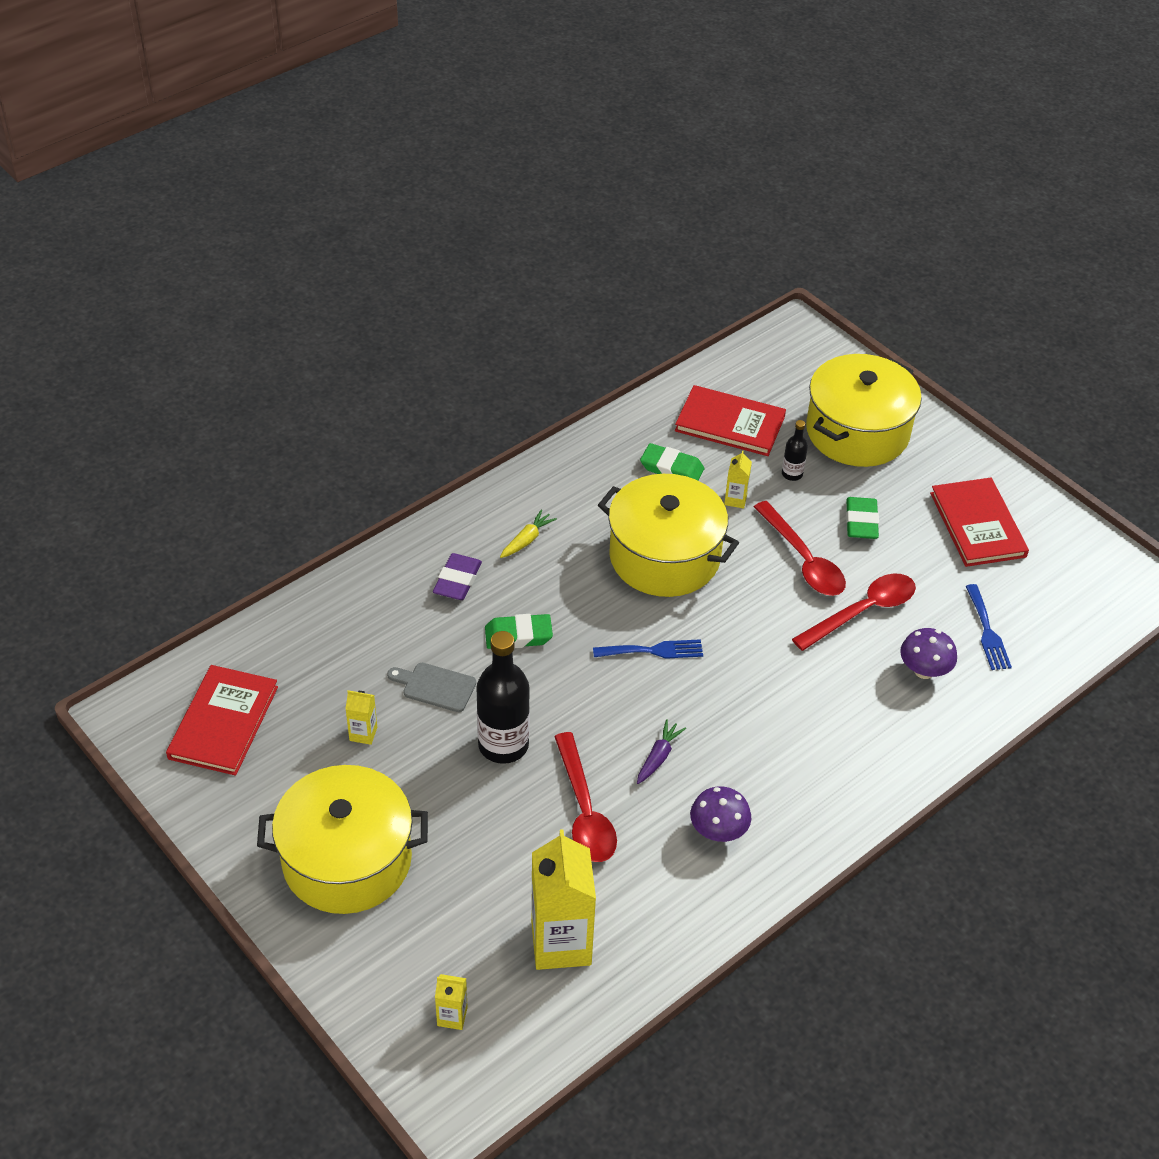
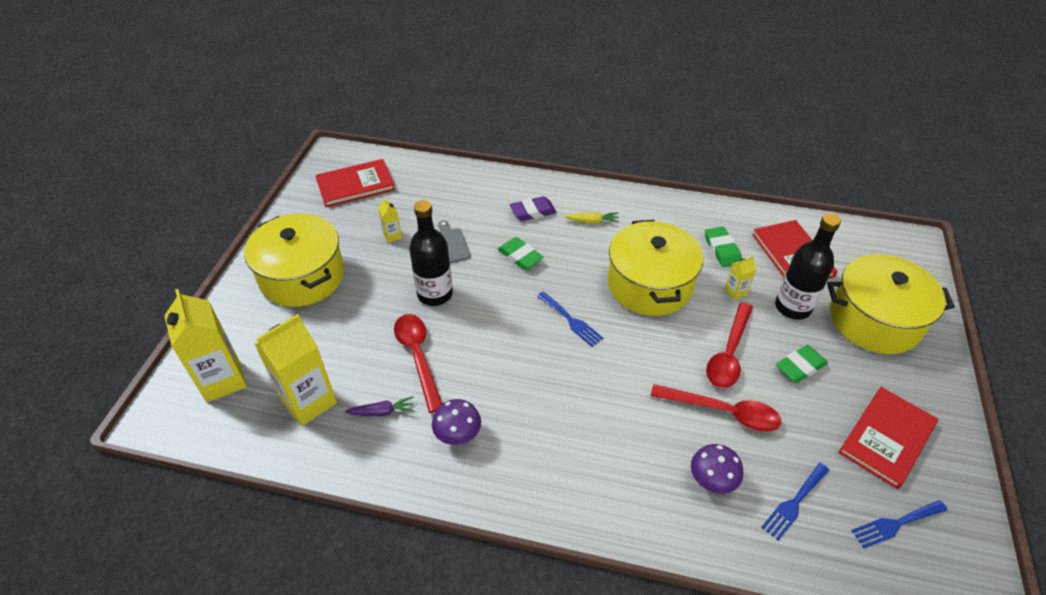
camera: 55 degrees right, 0 degrees up
yellow carton [435,974,468,1030] -> yellow carton [164,289,247,402], size x2.22
red spoon [554,732,617,862] -> red spoon turned 120 degrees clockwise [394,314,442,413]
purple carrot [637,719,686,784] -> purple carrot moved to [345,396,414,416]
black bottle [782,420,808,481] -> black bottle [775,213,841,320], size x2.06
none -> blue fork [851,500,948,548]

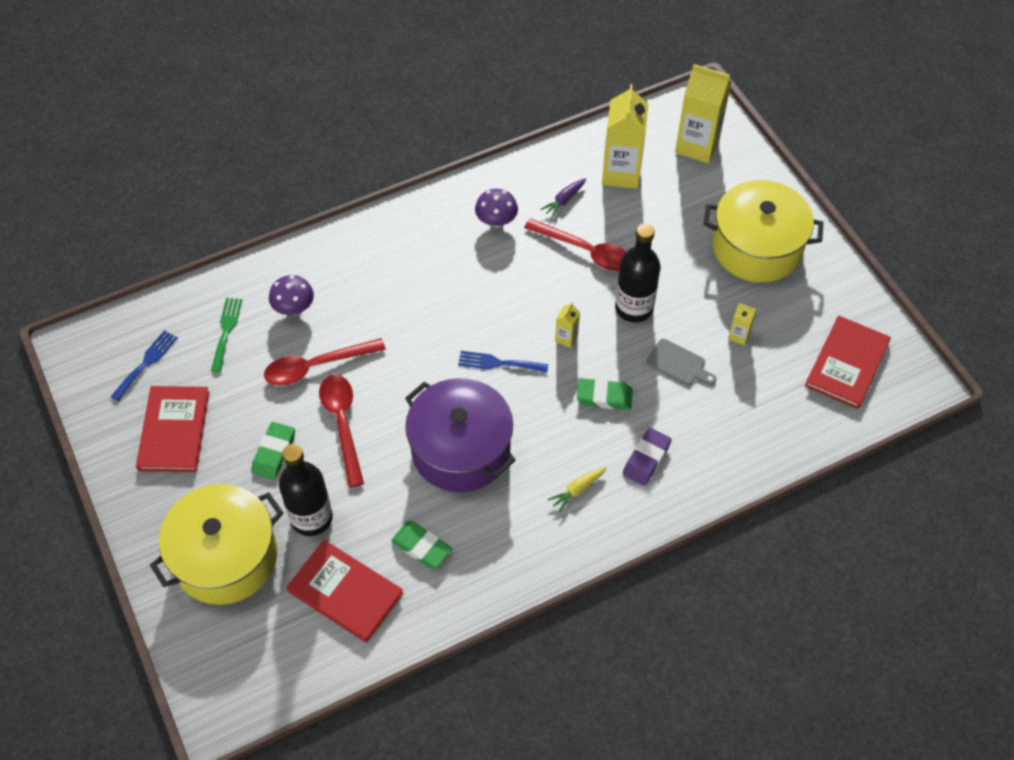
camera: 140 degrees right, 10 degrees up
yellow pot [608,220,703,316] -> purple pot [405,378,516,492]
yellow carton [725,256,756,300] -> yellow carton moved to [555,302,580,348]
blue fork [762,463,829,540] -> green fork [211,298,242,372]

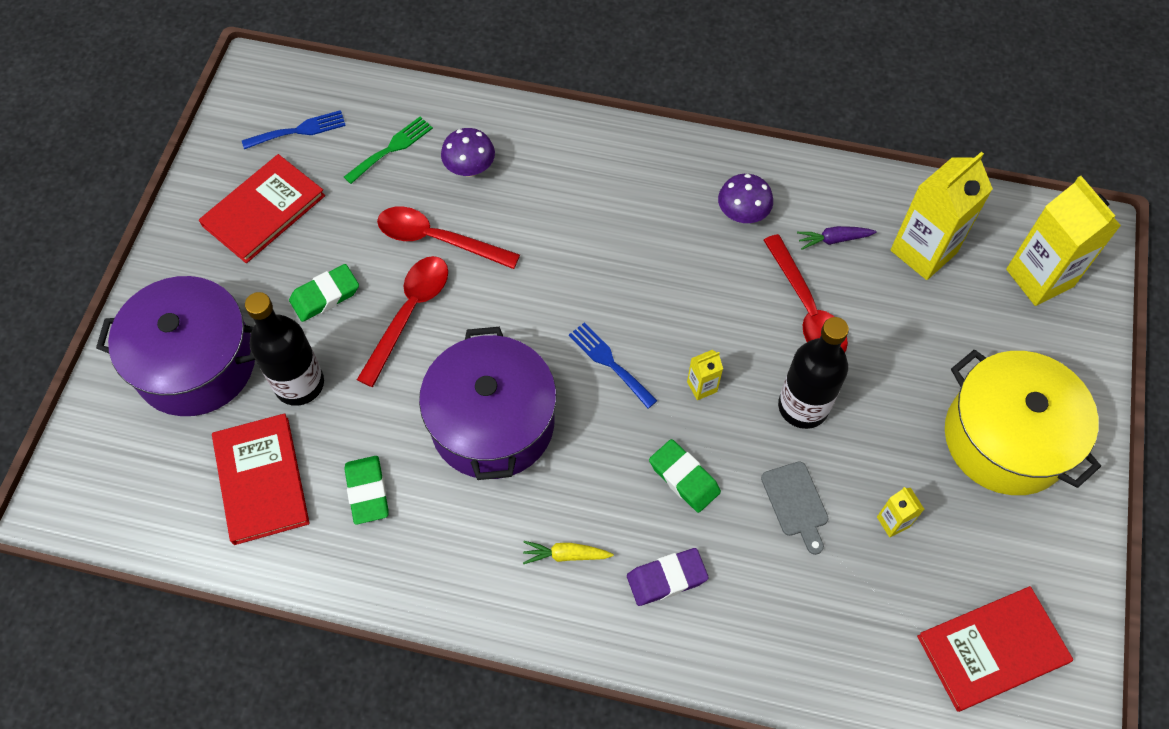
camera: 40 degrees right, 5 degrees up
yellow pot [150,484,283,605] -> purple pot [96,276,255,416]

